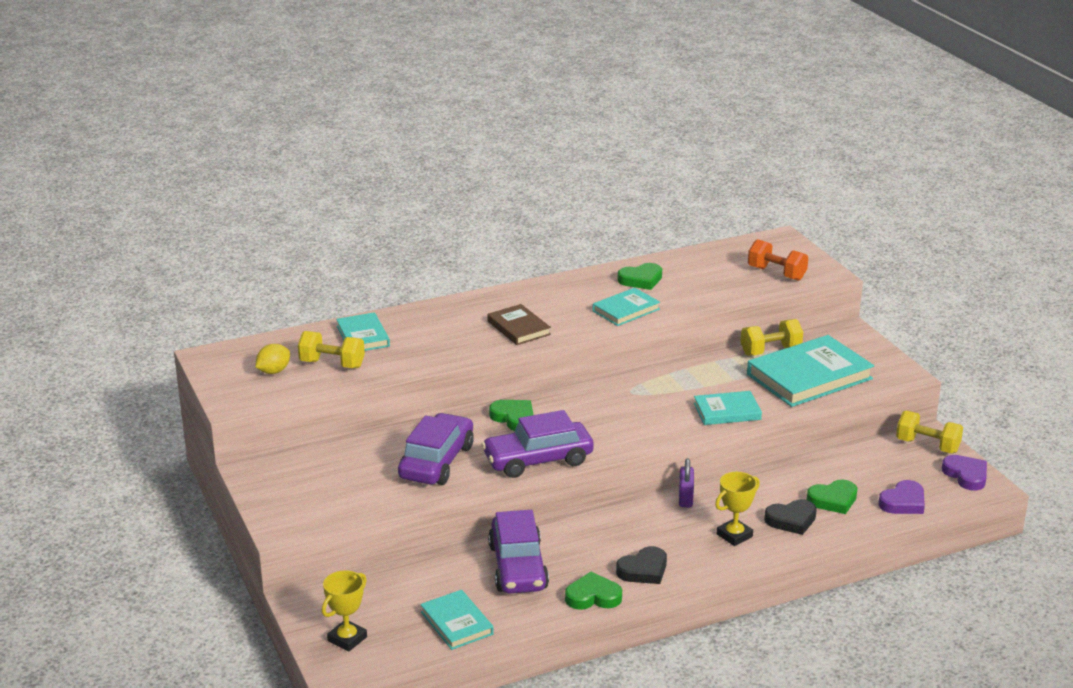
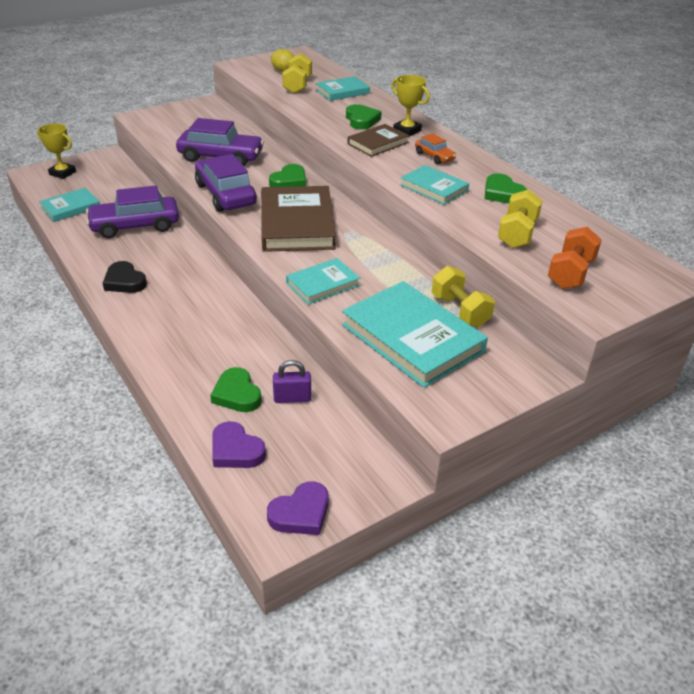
camera: 80 degrees right, 10 degrees up
green heart [565,572,622,610] -> green heart moved to [346,104,381,129]
purple padlock [679,459,694,508] -> purple padlock moved to [273,360,311,403]
turquoise book [694,391,762,425] -> turquoise book turned 75 degrees clockwise [286,258,360,305]
yellow trophy [715,472,760,546] -> yellow trophy moved to [391,75,430,136]
black heart [764,499,817,535] -> none
yellow dumbbell [896,411,963,453] -> yellow dumbbell moved to [498,189,543,248]
none -> brown book [261,186,336,252]
none -> orange car [415,133,456,164]

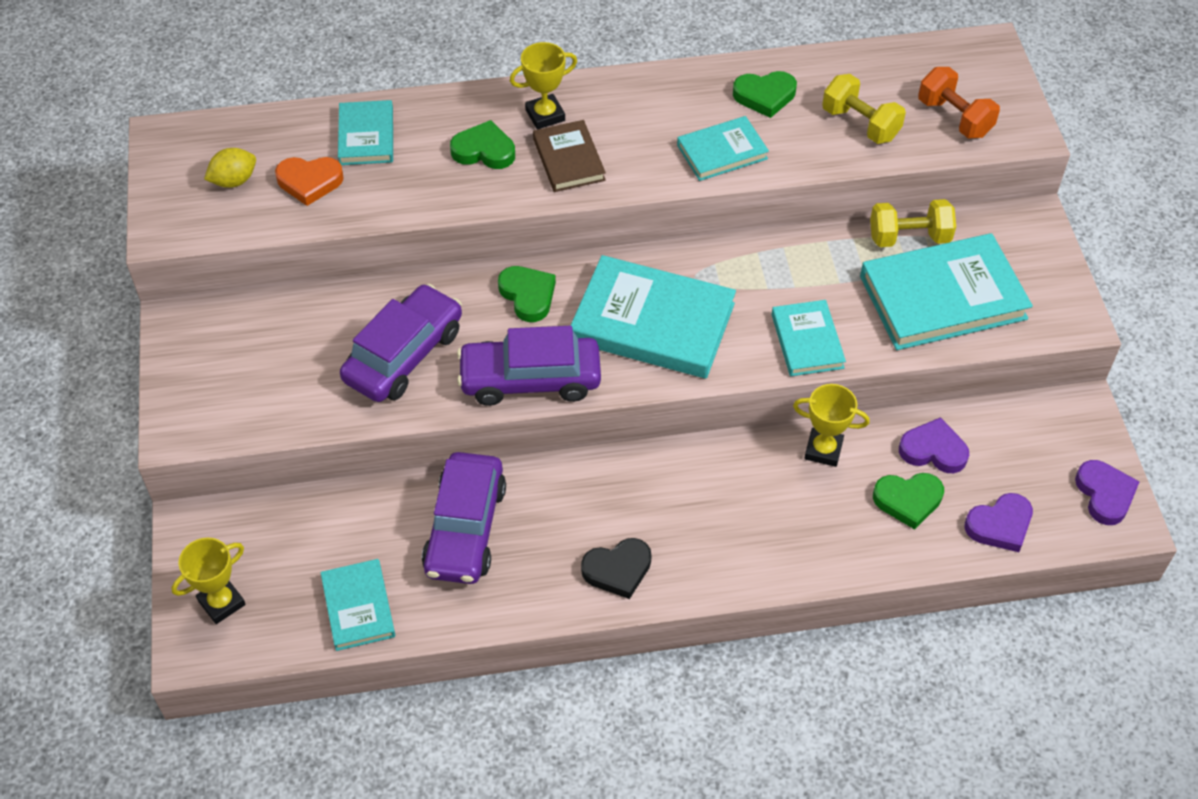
camera: 65 degrees left, 15 degrees up
brown book [261,186,336,252] -> turquoise book [570,255,736,379]
purple padlock [273,360,311,403] -> purple heart [899,417,969,473]
yellow dumbbell [282,53,312,94] -> orange heart [275,157,344,206]
orange car [415,133,456,164] -> none
none -> yellow trophy [793,384,870,467]

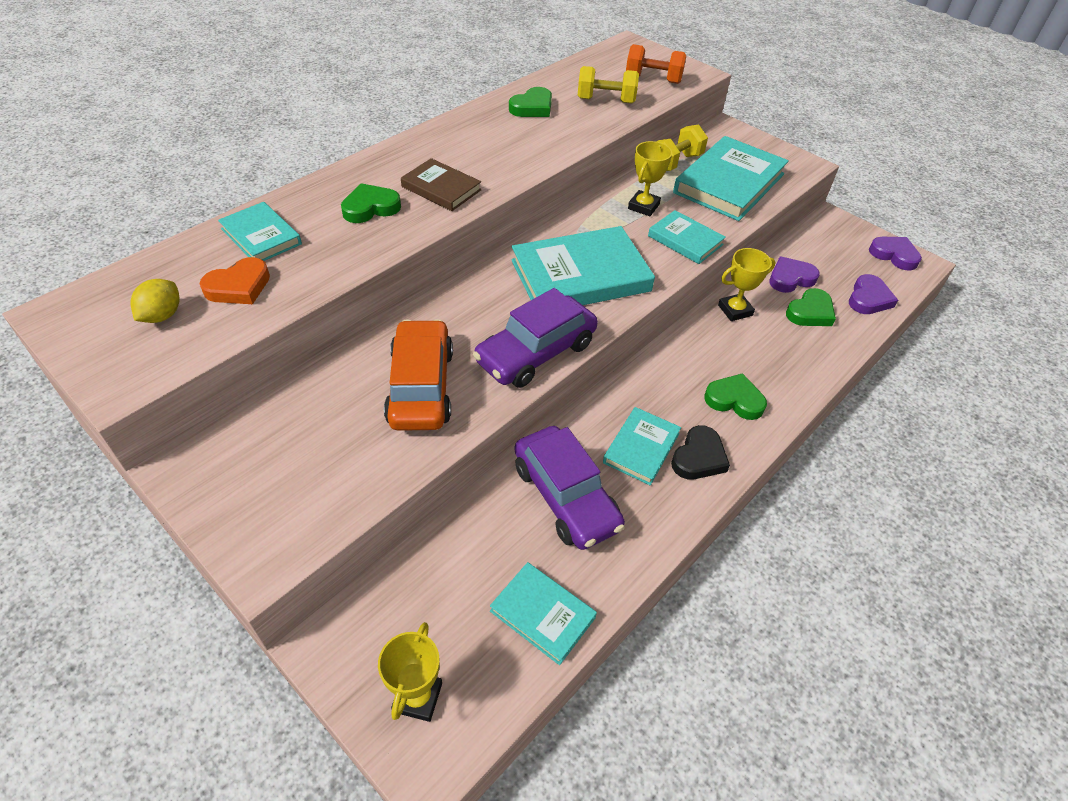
camera: 40 degrees left, 5 degrees down
purple car [340,284,462,402] -> orange car [384,319,453,431]
green heart [498,266,556,322] -> green heart moved to [704,373,767,420]
yellow trophy [510,42,577,130] -> yellow trophy moved to [628,141,672,216]
turquoise book [677,116,769,181] -> turquoise book moved to [603,407,681,485]

